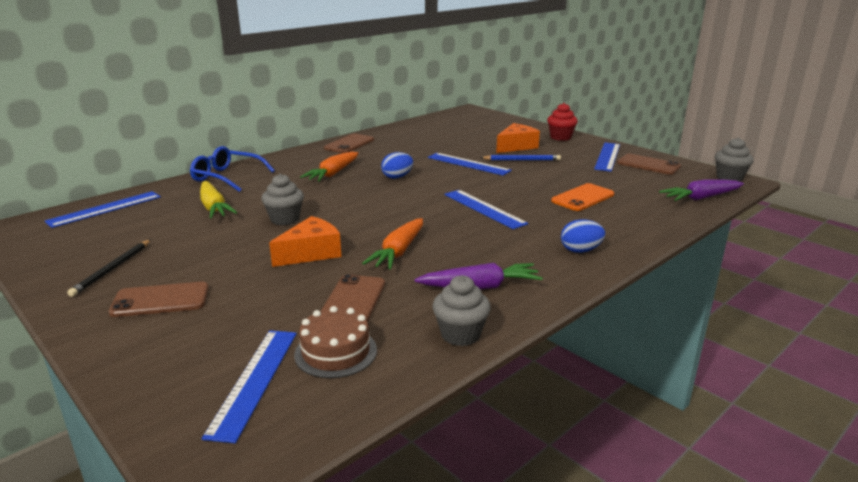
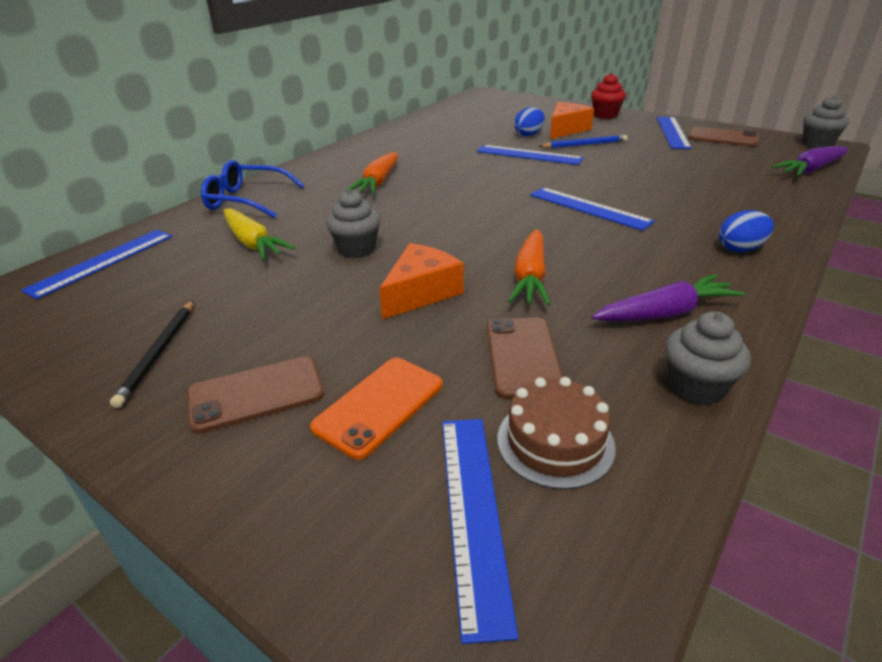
camera: 10 degrees left, 10 degrees up
brown phone [324,133,374,153] -> none
blue egg [381,152,413,179] -> blue egg moved to [514,107,545,136]
orange phone [551,183,614,211] -> orange phone moved to [310,358,443,460]

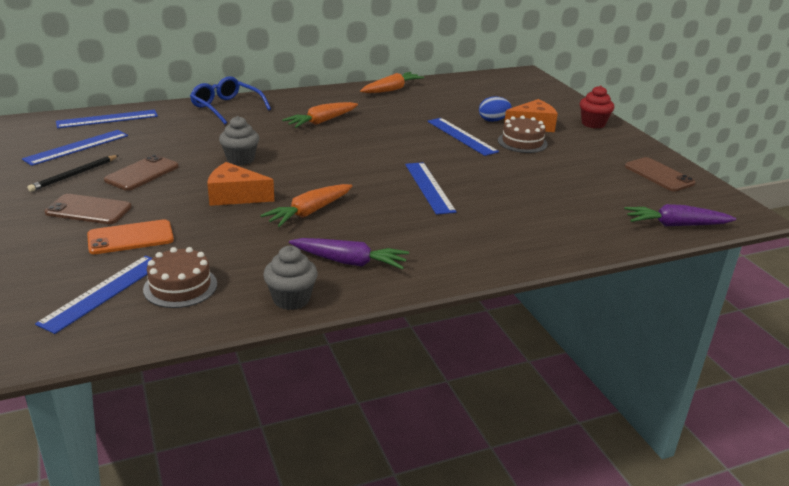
camera: 30 degrees right, 5 degrees down
yellow carrot [224,208,295,260] -> none
orange cheese [379,243,464,320] -> orange cheese turned 150 degrees counterclockwise [207,162,274,206]
brown phone [487,318,563,399] -> brown phone moved to [104,154,179,191]
blue pencil [539,135,628,148] -> brown cake [498,116,548,153]
blue ruler [657,117,691,149] -> blue ruler moved to [22,130,128,166]
blue egg [719,210,774,252] -> none
grey cupcake [802,96,849,148] -> none
none -> orange carrot [360,72,424,93]

